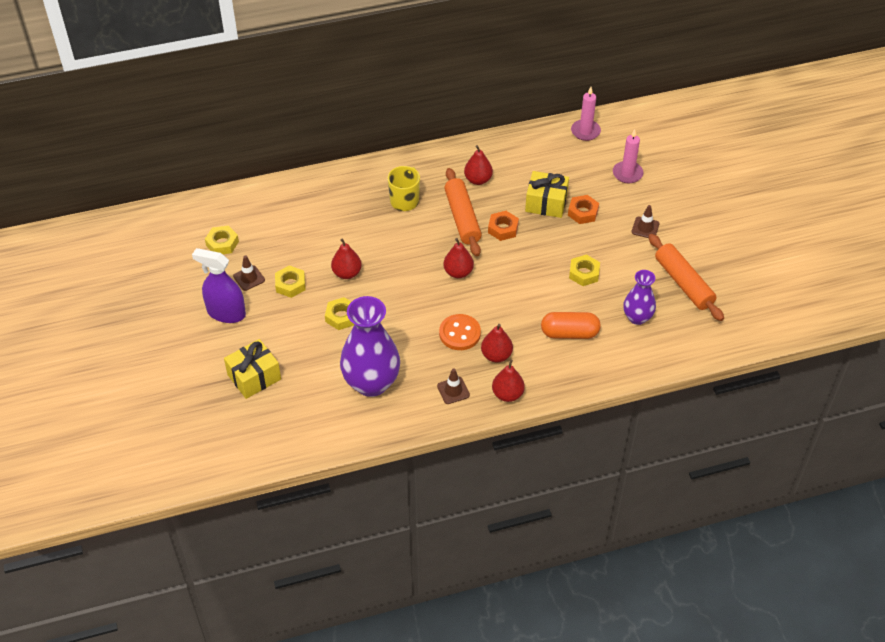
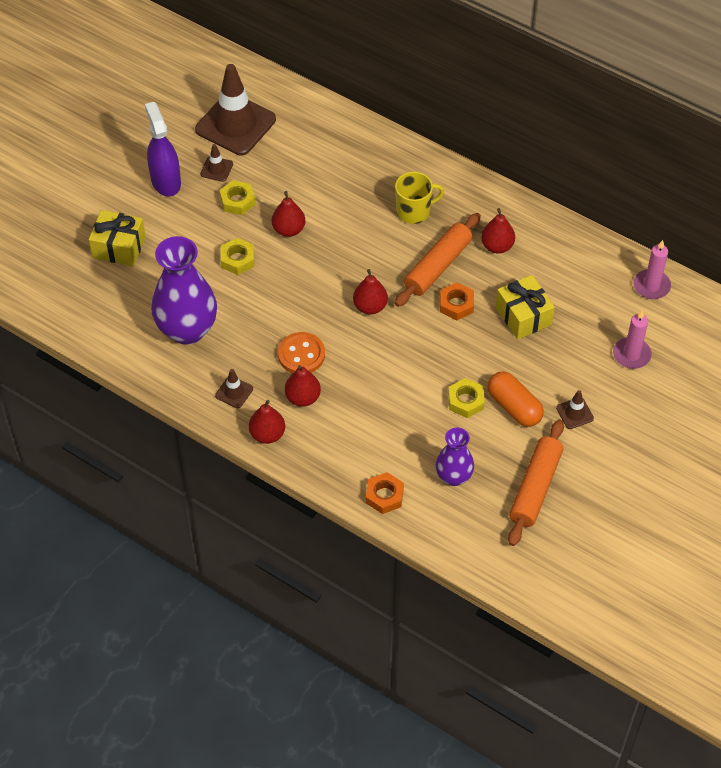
camera: 50 degrees right, 5 degrees up
yellow nut [205,226,239,254] -> brown traffic cone [195,64,276,156]
orange capsule [541,312,601,339] -> orange capsule moved to [487,372,544,427]
orange nut [568,195,599,224] -> orange nut moved to [366,472,404,514]

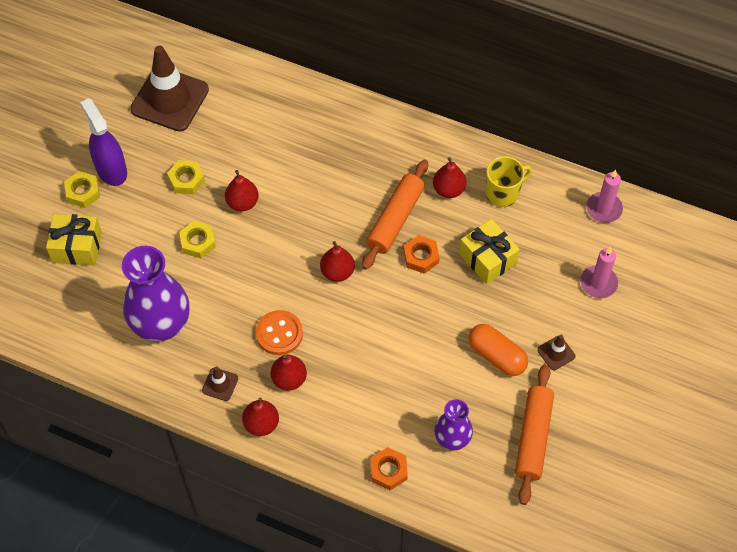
camera: 10 degrees left, 5 degrees up
brown traffic cone [200,144,233,182] -> none
yellow mug [395,172,444,224] -> yellow mug moved to [486,156,532,207]
yellow nut [448,378,485,418] -> yellow nut moved to [64,171,100,208]

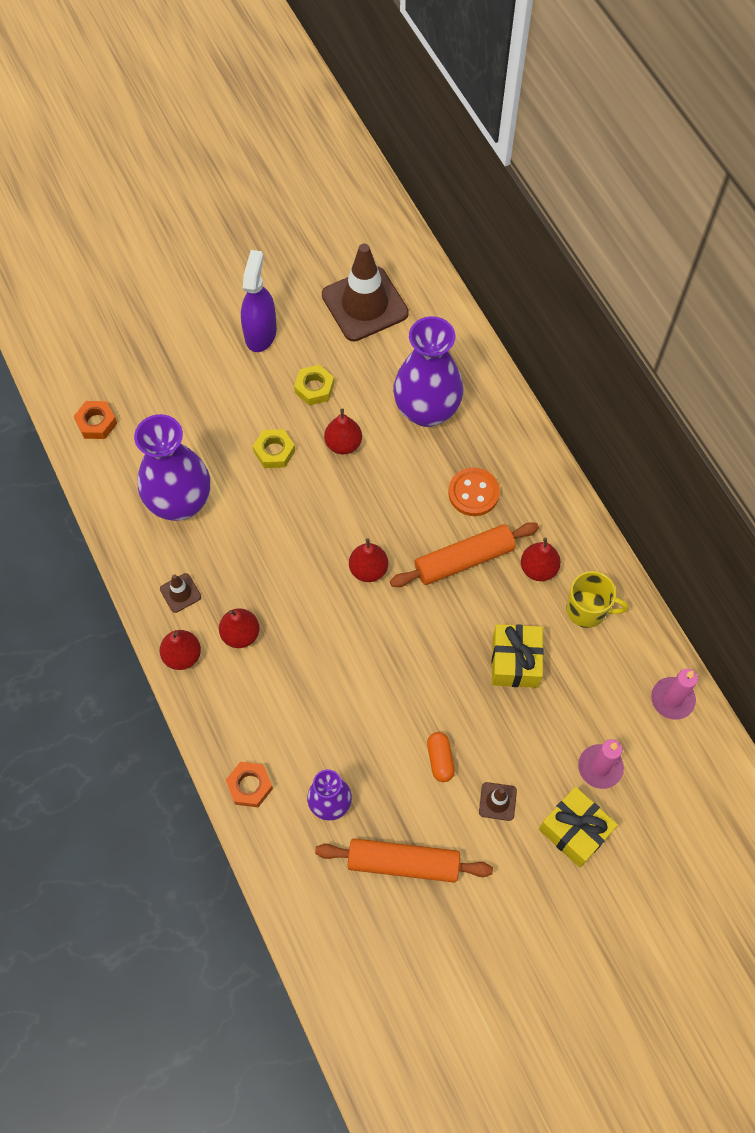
camera: 40 degrees right, 5 degrees up
yellow gift [46,214,102,265] -> yellow gift moved to [539,787,618,867]
yellow nut [64,171,100,208] -> none
orange button [256,310,303,355] -> orange button moved to [448,467,500,516]
orange nut [403,235,440,274] -> orange nut moved to [74,401,117,439]
orange capsule [468,324,528,376] -> orange capsule [427,732,455,782], size x0.64
orange rolling pin [515,364,554,505] -> orange rolling pin turned 45 degrees clockwise [315,838,493,883]
none -> purple vase [393,316,463,427]

